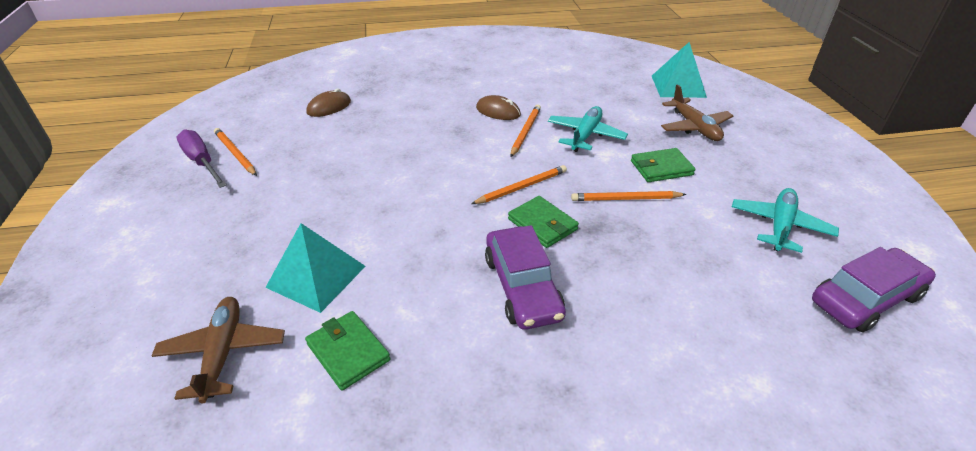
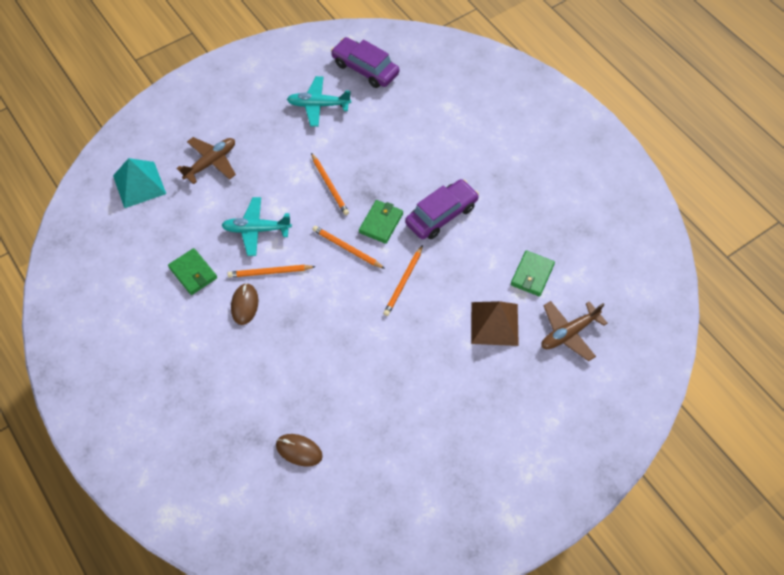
camera: 115 degrees left, 20 degrees up
purple screwdriver [177,130,227,188] -> none
orange pencil [214,128,257,176] -> orange pencil moved to [383,245,423,316]
turquoise pyramid [265,223,366,313] -> brown pyramid [471,301,519,346]
green wallet [631,148,696,182] -> green wallet moved to [168,248,217,295]

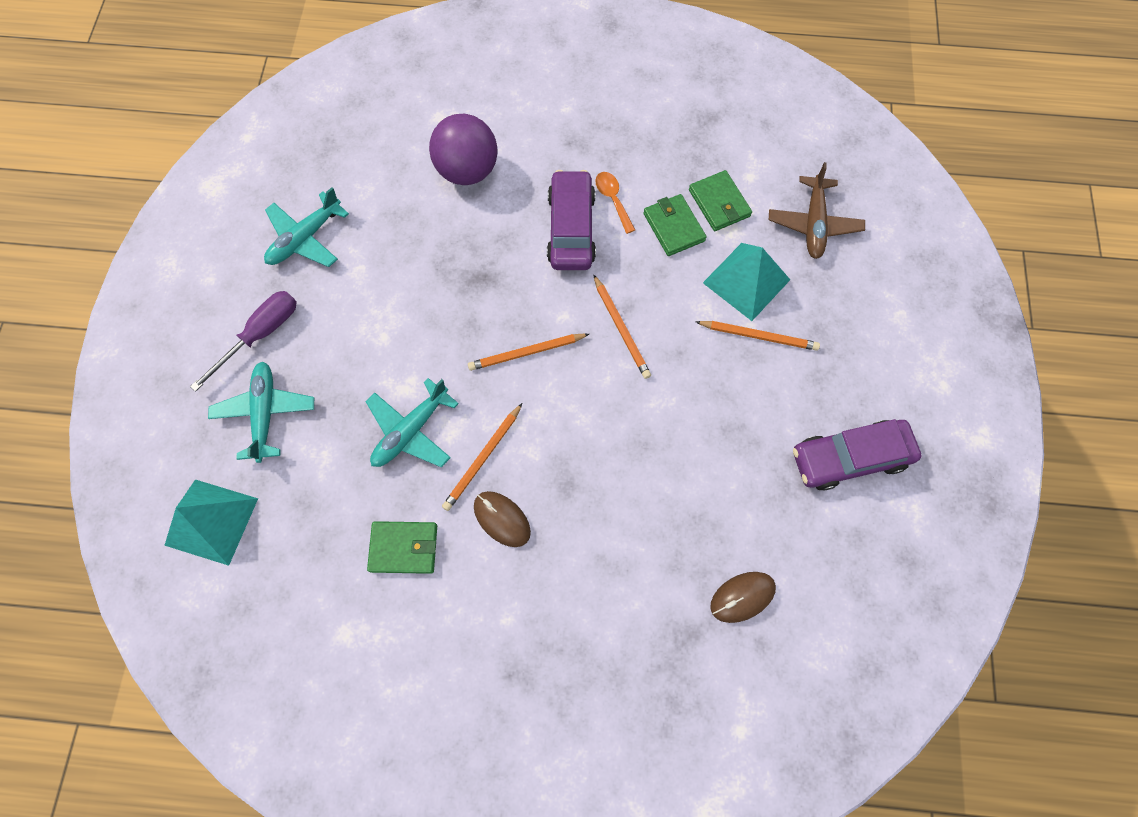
camera: 50 degrees left, 10 degrees up
brown plane [176,137,236,184] -> turquoise plane [208,362,314,463]
orange pencil [311,153,349,215] -> orange pencil moved to [695,321,820,351]
purple car [331,37,399,88] -> purple car moved to [793,419,921,491]
green wallet [359,200,403,244] -> green wallet moved to [643,194,706,256]
brown pyramid [471,301,519,346] -> turquoise pyramid [703,243,790,321]
none -> purple screwdriver [190,291,297,392]
none -> purple ball [429,114,498,185]
none -> orange spoon [595,172,635,234]

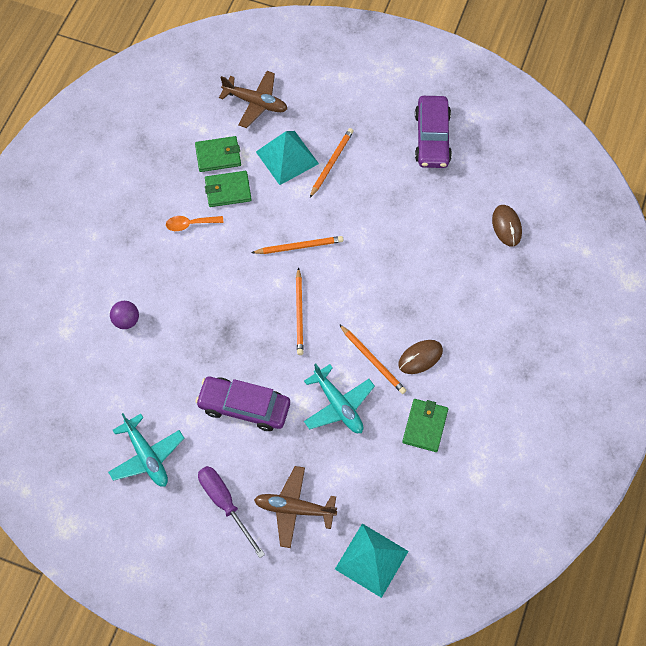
camera: 75 degrees left, 5 degrees down
turquoise plane [208,362,314,463] -> brown plane [254,466,337,548]
purple ball [429,114,498,185] -> purple ball [110,301,139,329], size x0.52
purple car [547,170,596,270] -> purple car moved to [195,377,290,431]

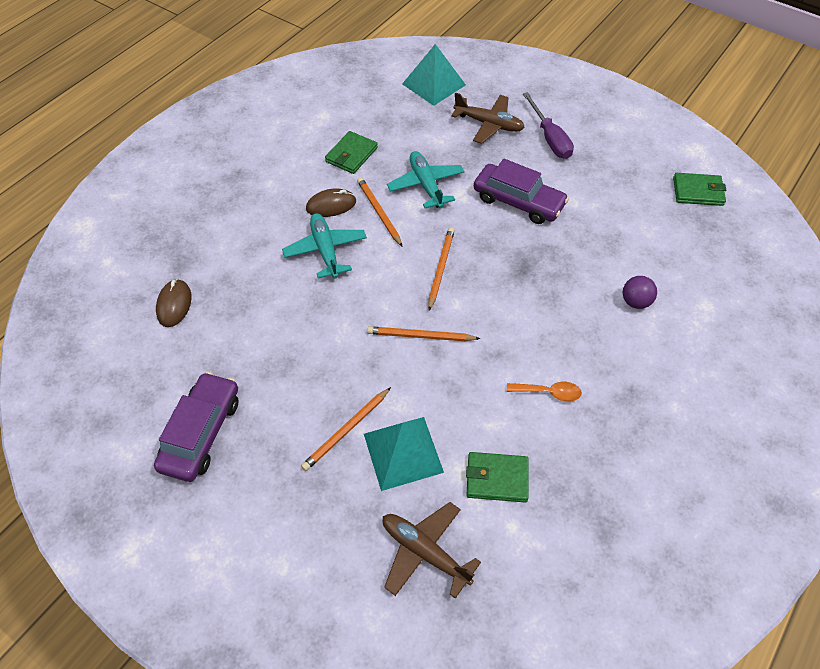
camera: 165 degrees left, 10 degrees down
turquoise plane [108,413,184,487] -> turquoise plane moved to [282,213,367,278]
green wallet [205,171,252,207] -> green wallet moved to [673,173,726,206]

